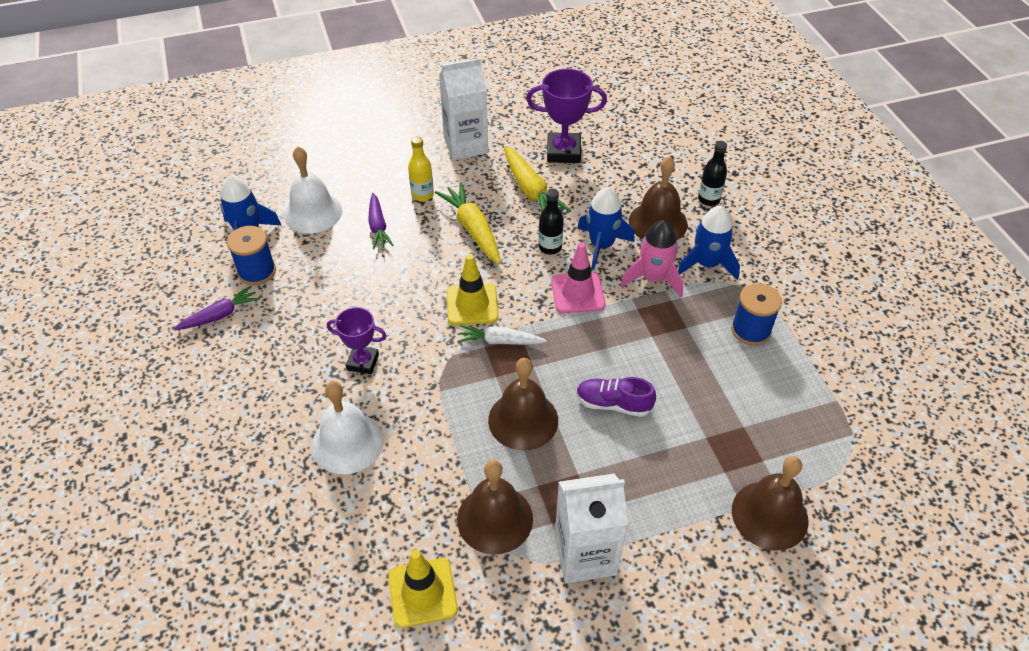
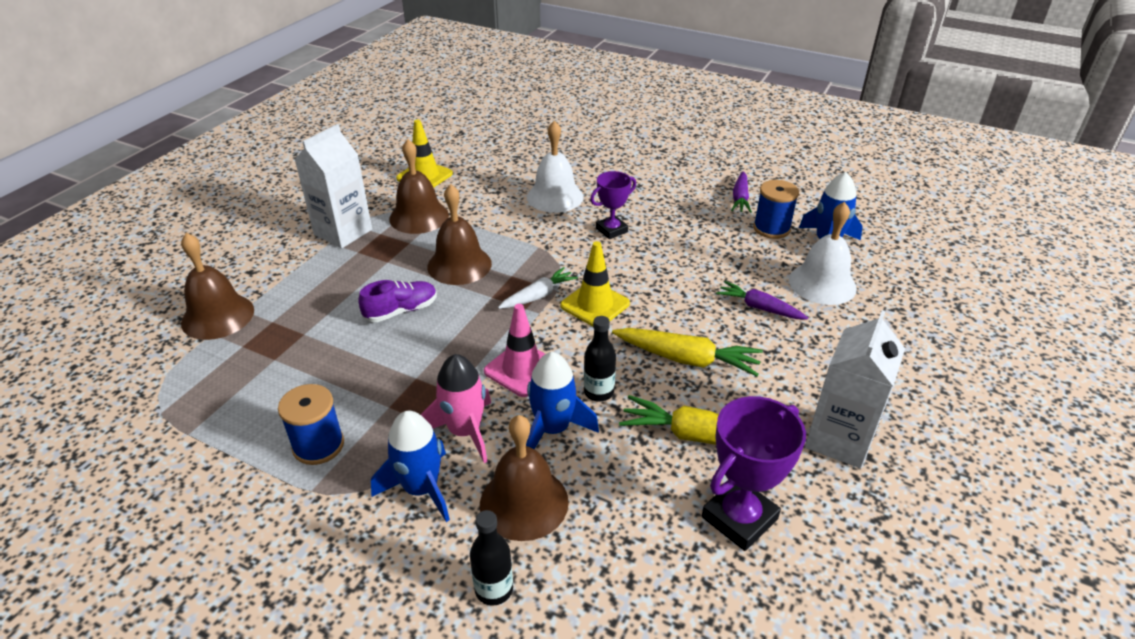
camera: 135 degrees right, 10 degrees down
yellow bottle [408,136,434,201] -> none

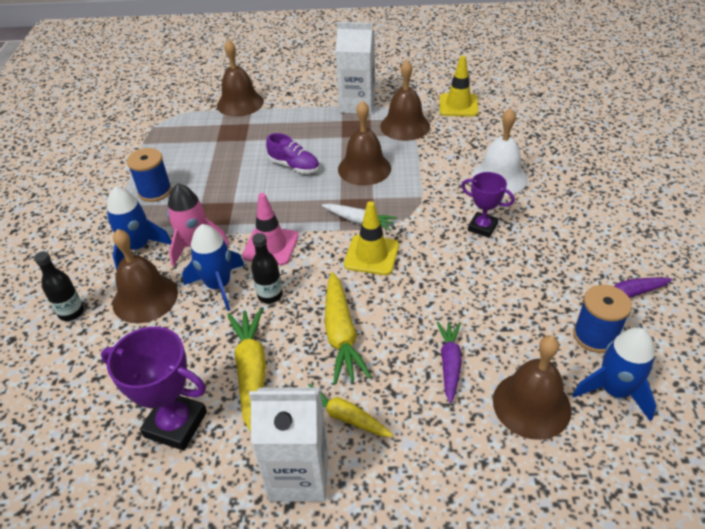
camera: 65 degrees right, 5 degrees up
white bell [789,202,857,305] -> brown bell [493,335,572,440]
none -> yellow carrot [308,384,393,437]

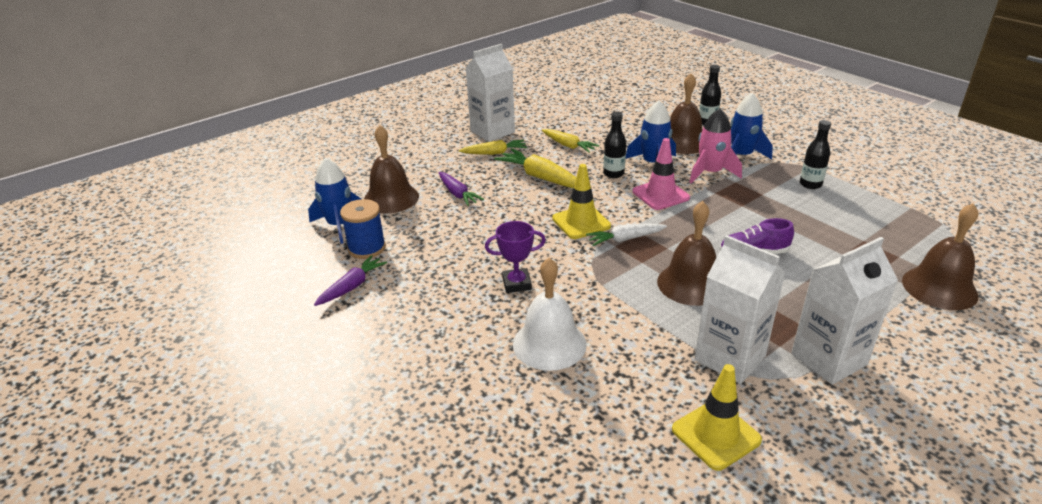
camera: 140 degrees right, 10 degrees down
purple trophy [101,327,207,451] -> none
blue spool [127,148,172,202] -> black bottle [800,120,831,189]
yellow carrot [227,308,266,433] -> yellow carrot [542,129,599,153], size x0.66
brown bell [380,60,430,141] -> white carton [695,235,786,384]

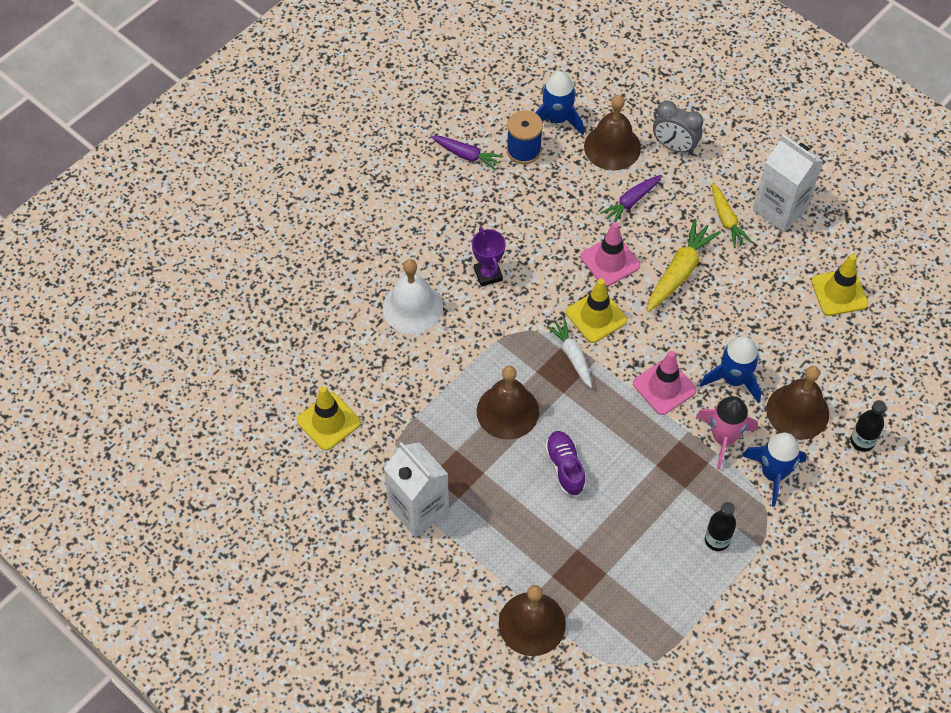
camera: 80 degrees right, 25 degrees up
yellow carrot [542,129,599,153] -> none
black bottle [603,112,626,178] -> none
white carton [695,235,786,384] -> none
none -> pink traffic cone [581,222,640,287]
none -> grey clock [653,101,703,154]
none -> yellow traffic cone [811,254,868,316]

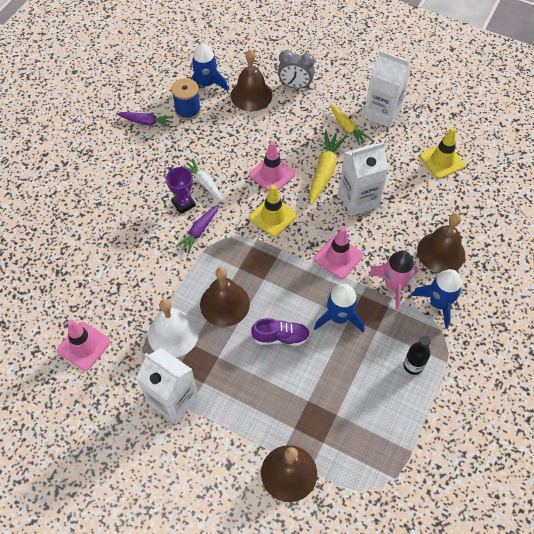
camera: 15 degrees left, 0 degrees up
yellow traffic cone [297,386,361,451] -> pink traffic cone [57,320,110,371]
white bell [383,259,443,334] -> white bell moved to [148,299,199,358]
purple shoe [545,431,586,496] -> purple shoe turned 120 degrees clockwise [251,318,310,346]
white carrot [547,318,592,388] -> white carrot moved to [181,159,224,202]
purple carrot [600,175,662,222] -> purple carrot moved to [176,205,219,254]
blue rocket [700,336,761,403] -> blue rocket moved to [314,284,365,333]
black bottle [851,400,886,452] -> none
none -> white carton [339,142,389,216]

